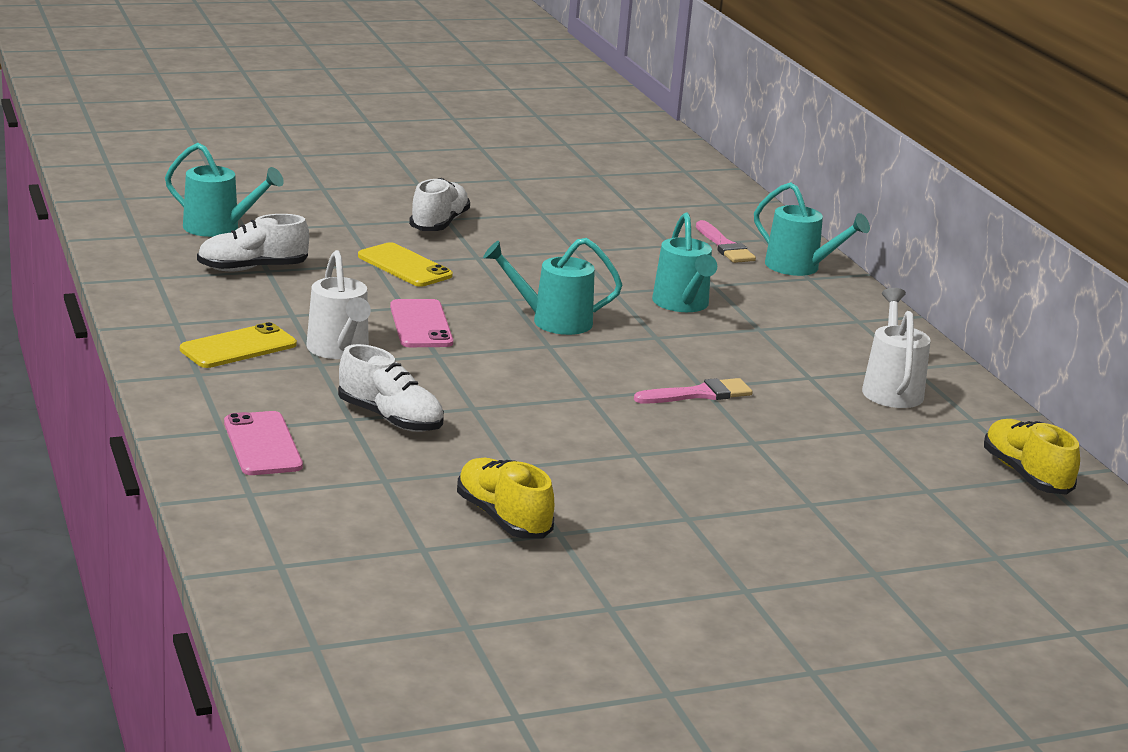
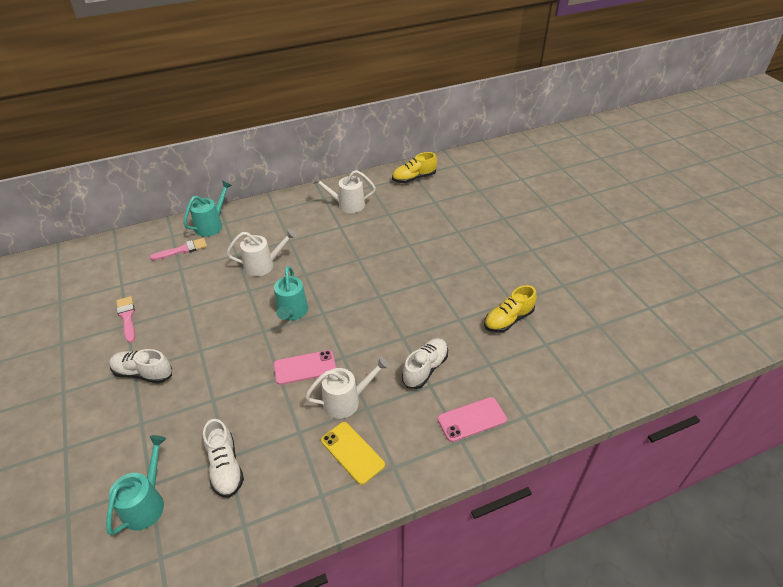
camera: 90 degrees left, 20 degrees up
yellow phone [358,242,453,287] -> none
pink brush [634,378,753,404] -> pink brush moved to [116,296,135,343]
turquoise watering can [652,212,717,312] -> white watering can [226,229,297,276]

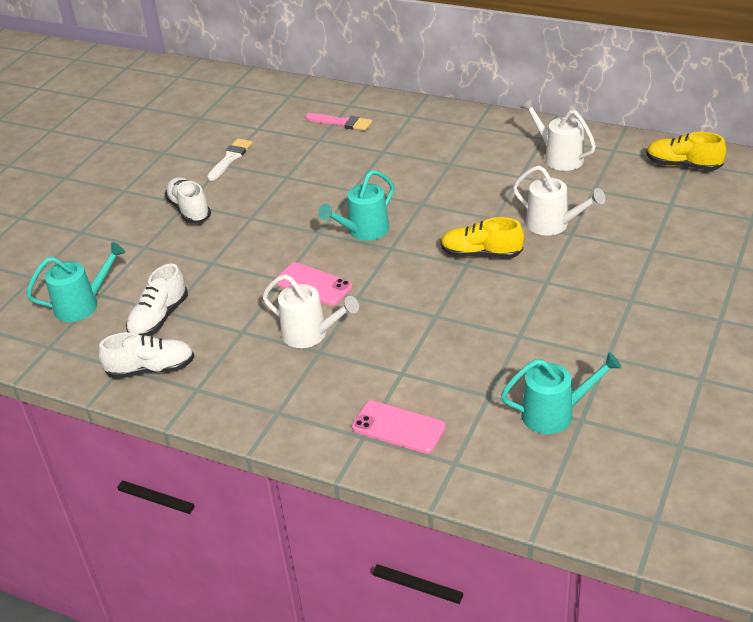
camera: 50 degrees right, 5 degrees down
pink brush [116,296,135,343] -> white brush [207,139,252,181]
turquoise watering can [183,181,232,237] -> turquoise watering can moved to [501,352,622,434]
white watering can [226,229,297,276] -> white watering can moved to [513,166,605,236]
yellow phone [321,422,385,485] -> none
white shoe [402,338,448,389] -> white shoe moved to [98,332,195,379]
yellow shoe [484,285,537,333] -> yellow shoe moved to [441,217,524,258]

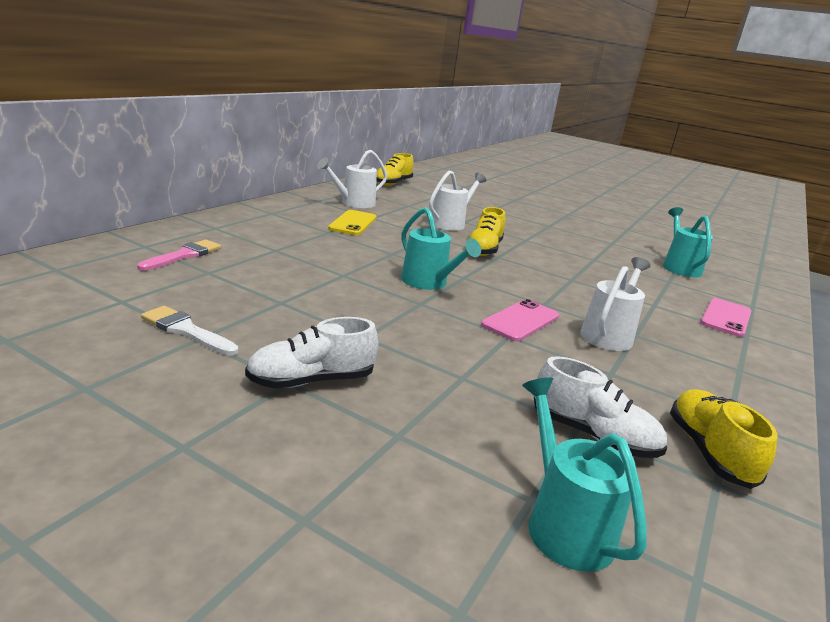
camera: 90 degrees left, 15 degrees down
white shoe [98,332,195,379] -> yellow shoe [670,389,778,489]
none -> yellow phone [328,210,376,235]

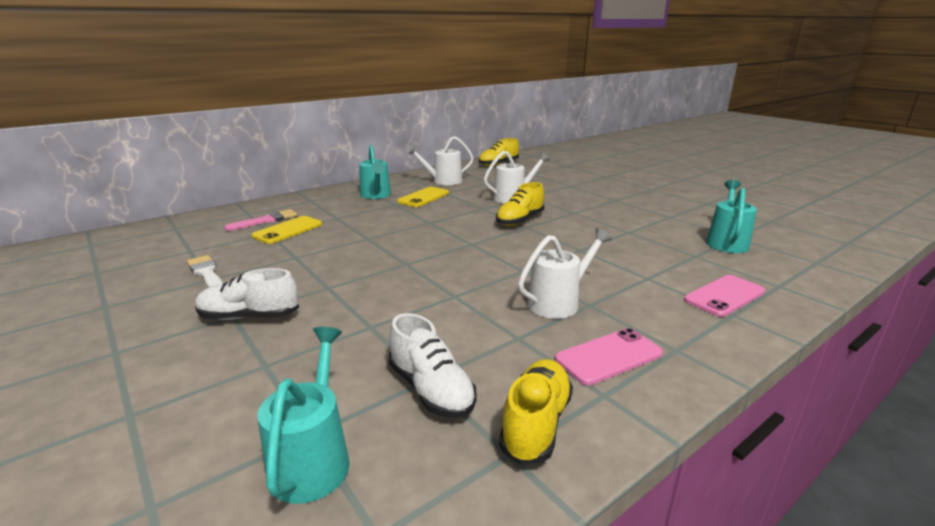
camera: 25 degrees right, 0 degrees up
turquoise watering can [401,207,481,290] -> turquoise watering can moved to [359,145,391,199]
pink phone [481,299,559,341] -> pink phone moved to [555,328,663,385]
none -> yellow phone [251,216,322,244]

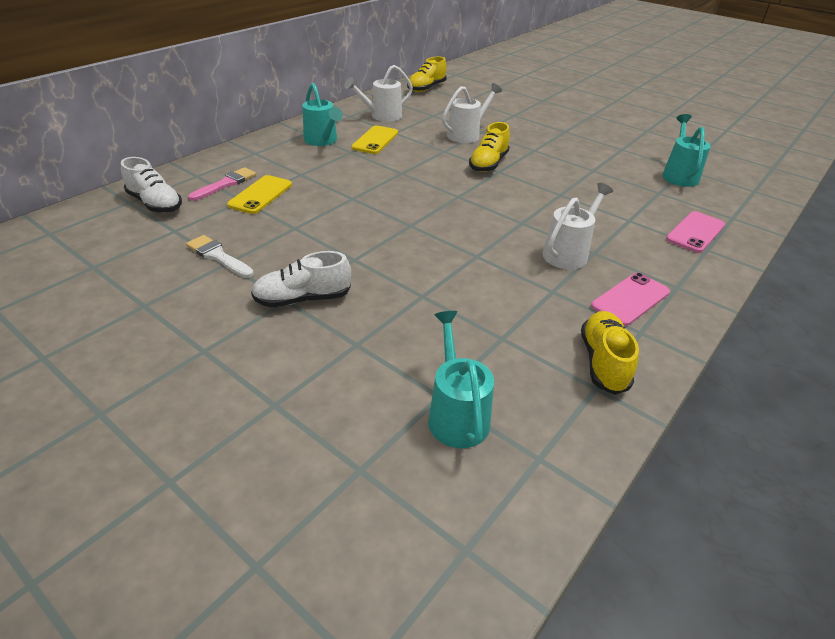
camera: 15 degrees left, 15 degrees up
white shoe [389,313,477,418] -> white shoe moved to [121,157,182,213]

